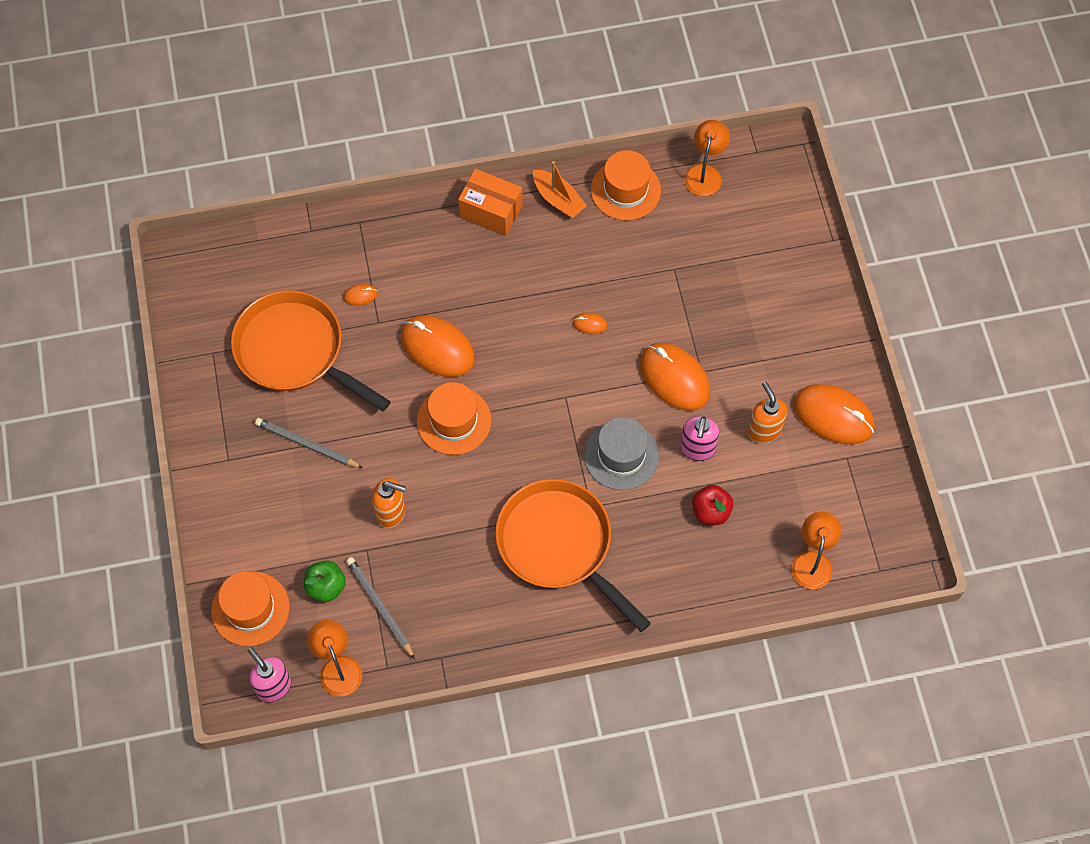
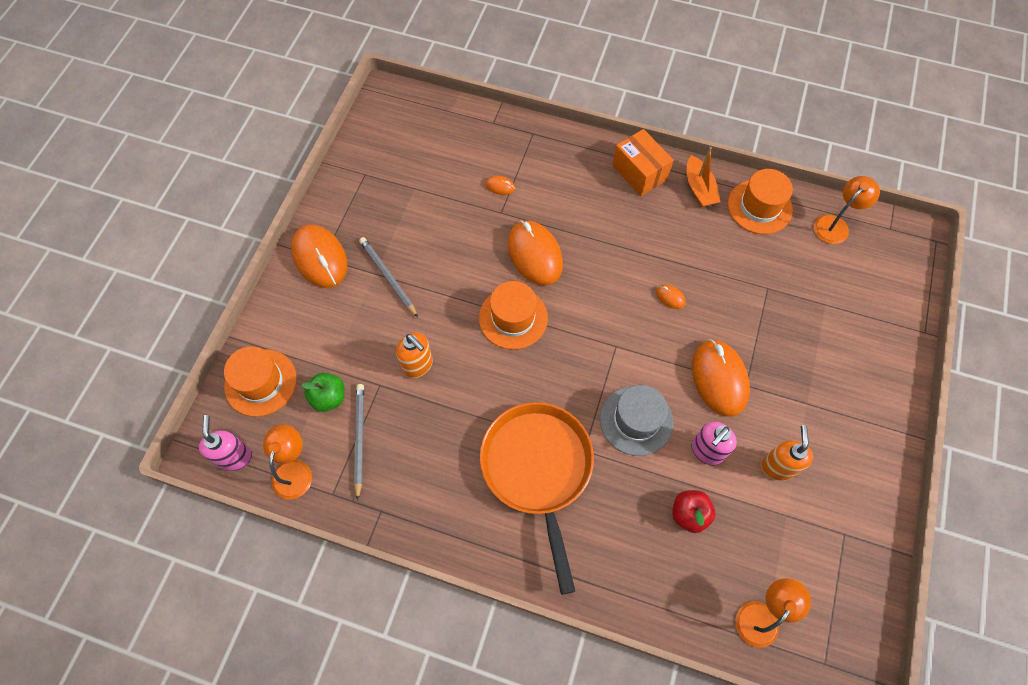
camera: 30 degrees right, 0 degrees up
orange pan [231,290,391,411] -> none
orange mouse [794,384,875,445] -> orange mouse moved to [291,225,347,288]

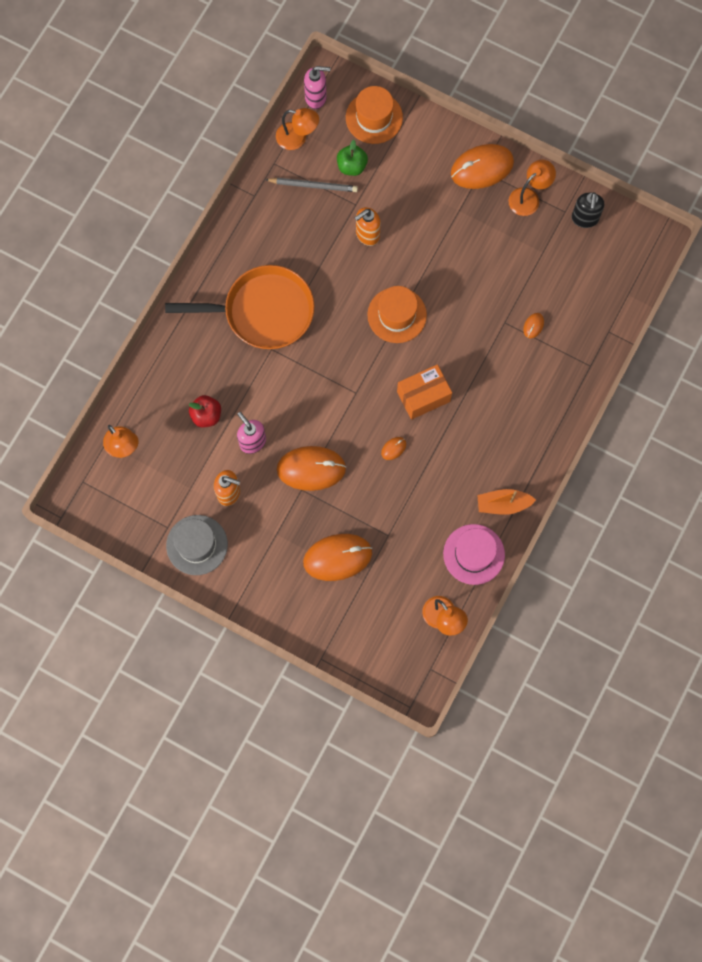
camera: 100 degrees right, 10 degrees up
grey pencil [359,237,418,317] -> none
orange mouse [508,220,563,285] -> orange mouse moved to [303,534,372,581]
grey hat [600,385,673,456] -> grey hat moved to [166,515,228,575]
orange box [612,129,674,196] -> orange box moved to [397,364,452,420]
orange hat [728,169,793,234] -> pink hat [443,524,505,585]
none -> orange lamp [509,160,556,216]
none -> black soap dispenser [572,192,604,228]

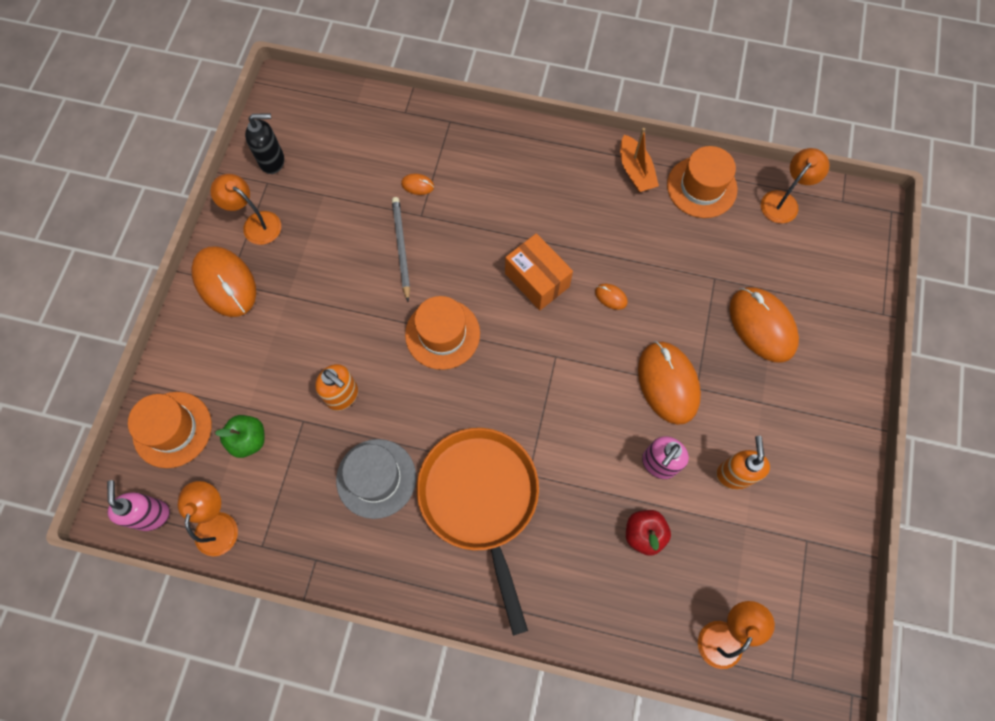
camera: 105 degrees left, 5 degrees down
grey hat [166,515,228,575] -> grey hat moved to [336,439,416,519]
grey pencil [265,178,358,192] -> grey pencil moved to [392,197,410,301]
pink hat [443,524,505,585] -> orange hat [667,146,737,218]

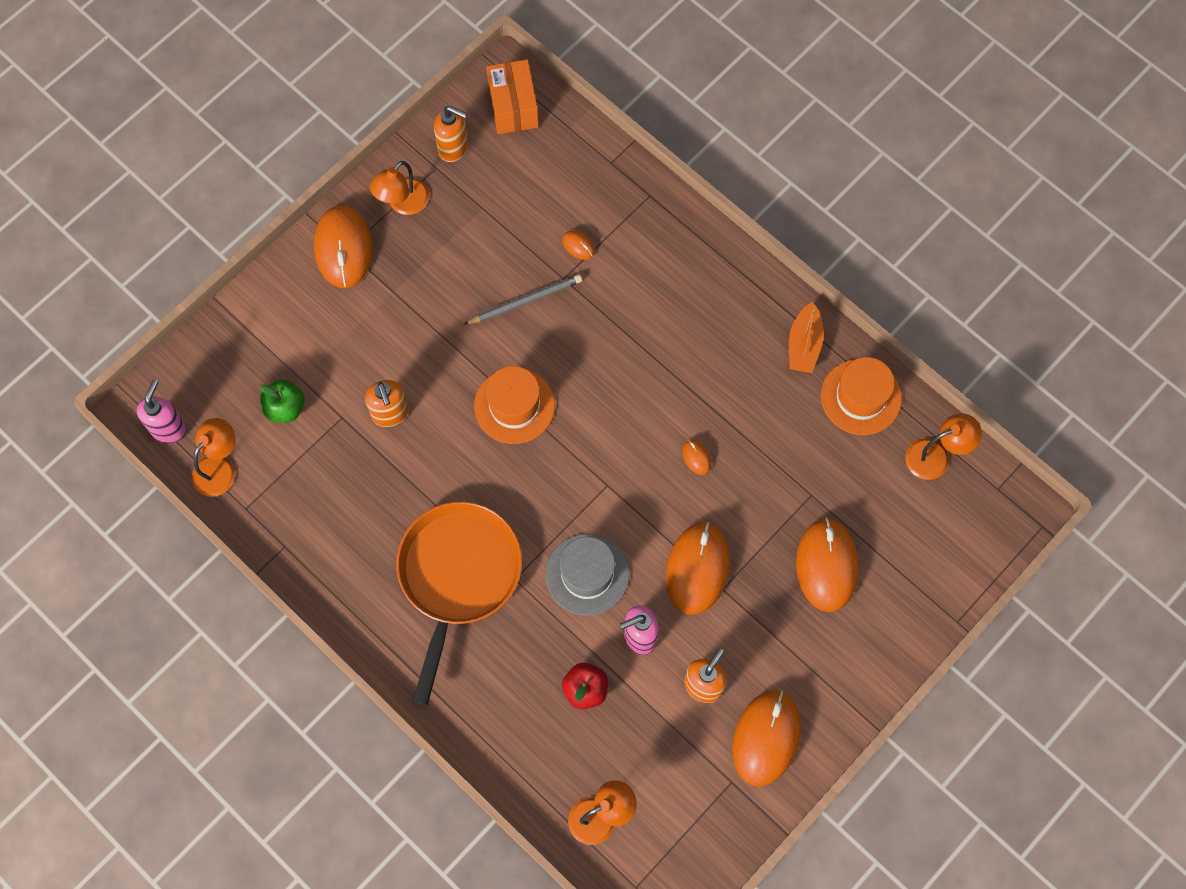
camera: 30 degrees right, 0 degrees up
orange hat [128,392,212,468] -> none
orange lamp [210,174,281,245] -> orange lamp turned 120 degrees counterclockwise [370,161,429,215]
black soap dispenser [245,114,284,174] -> orange soap dispenser [434,106,468,162]
grey hat [336,439,416,519] -> grey hat moved to [546,534,629,616]
grey pencil [392,197,410,301] -> grey pencil turned 45 degrees clockwise [463,274,582,325]
orange box [505,233,573,310] -> orange box moved to [486,59,539,134]
none -> orange mouse [732,690,801,787]

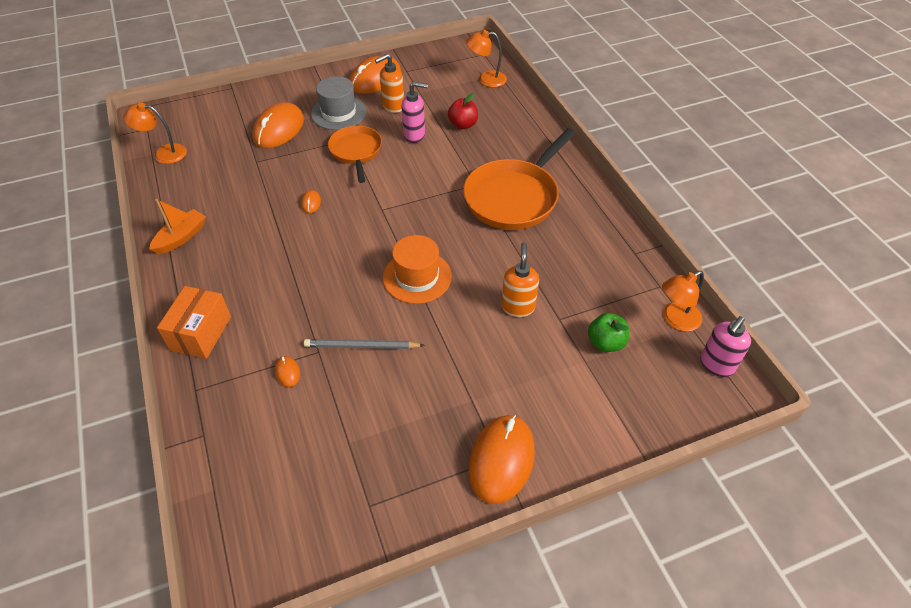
camera: 155 degrees left, 20 degrees down
orange lamp [370,161,429,215] -> none
orange soap dispenser [434,106,468,162] -> none
orange box [486,59,539,134] -> orange box moved to [157,286,231,359]
grey hat [546,534,629,616] -> grey hat moved to [311,76,367,130]
orange mouse [666,522,730,615] -> orange pan [328,126,382,183]
orange hat [821,357,902,435] -> none

